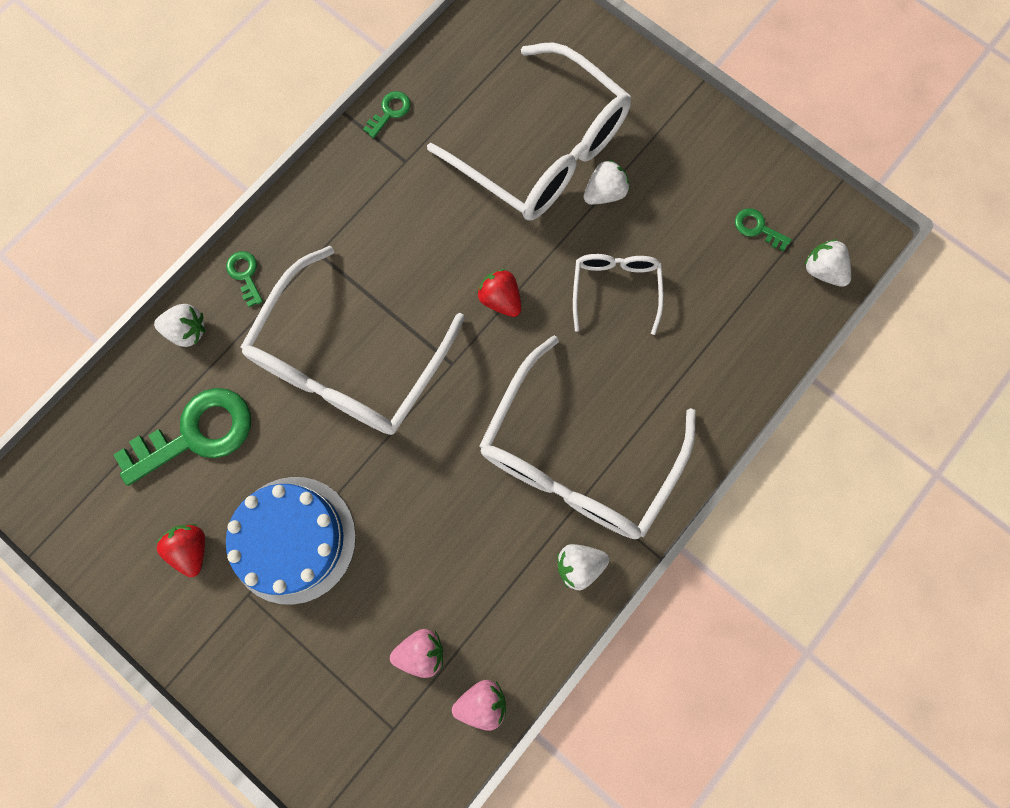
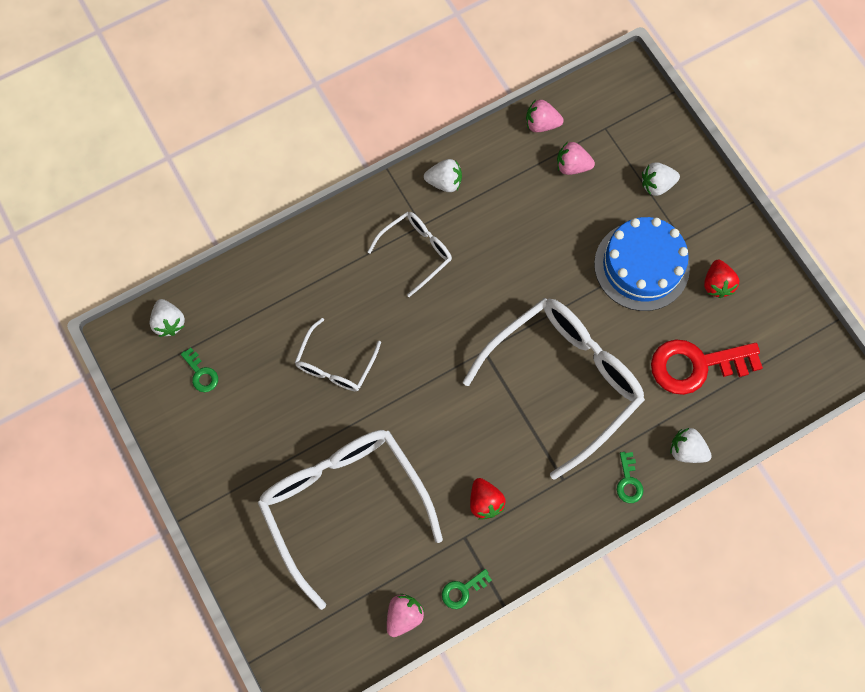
camera: 160 degrees left, 5 degrees down
green key [113,388,251,485] -> red key [651,339,763,395]
red strawberry [477,269,521,317] -> red strawberry moved to [470,478,506,520]
white glasses [479,335,696,539] -> white glasses [368,212,452,297], size x0.50
white strawberry [583,159,630,205] -> white strawberry moved to [642,162,680,196]
none -> pink strawberry [387,594,424,637]

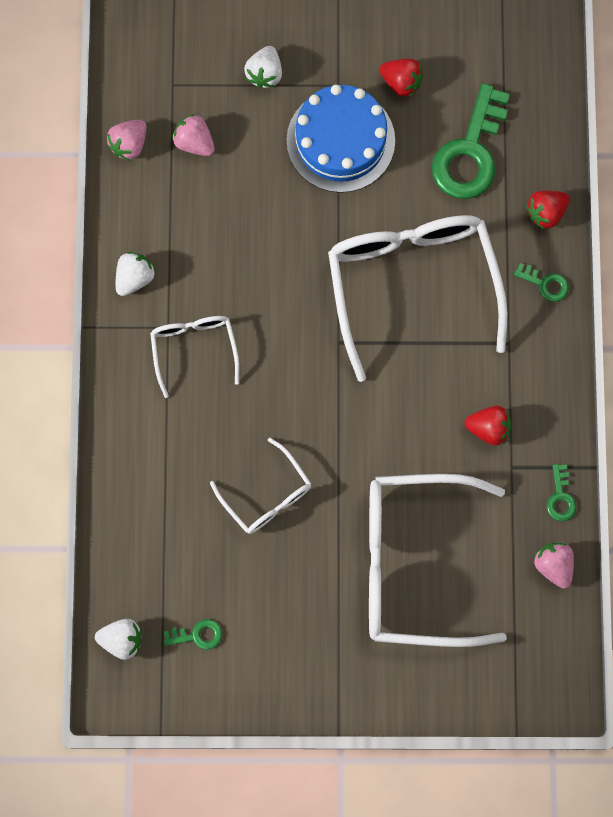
camera: 60 degrees left, 5 degrees up
pink strawberry [557,142,595,175] -> pink strawberry turned 90 degrees clockwise [172,114,215,156]
red key [651,339,763,395] -> green key [432,83,510,199]
white strawberry [670,428,712,463] -> red strawberry [526,191,570,230]

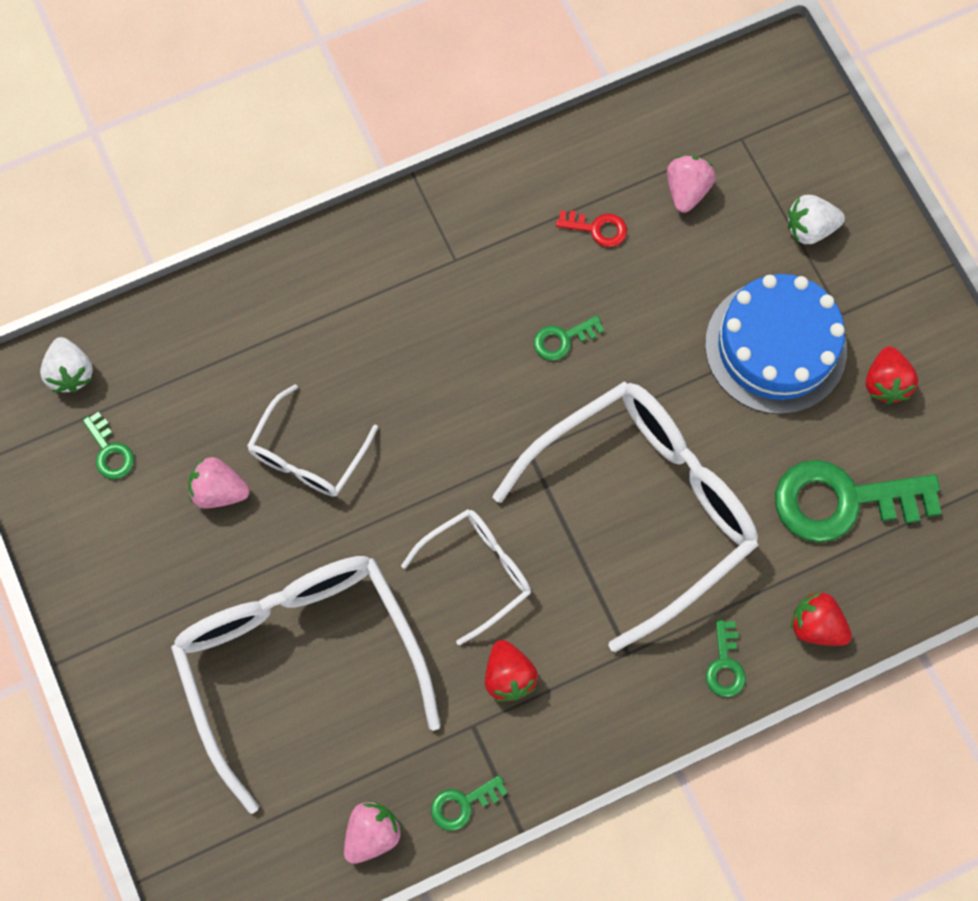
camera: 65 degrees right, 5 degrees down
pink strawberry [107,120,146,161] -> pink strawberry moved to [189,457,250,508]
white strawberry [116,252,156,296] -> none
white glasses [150,316,240,398] -> white glasses moved to [401,509,531,646]
none -> green key [534,315,604,361]
none -> red key [556,210,627,247]

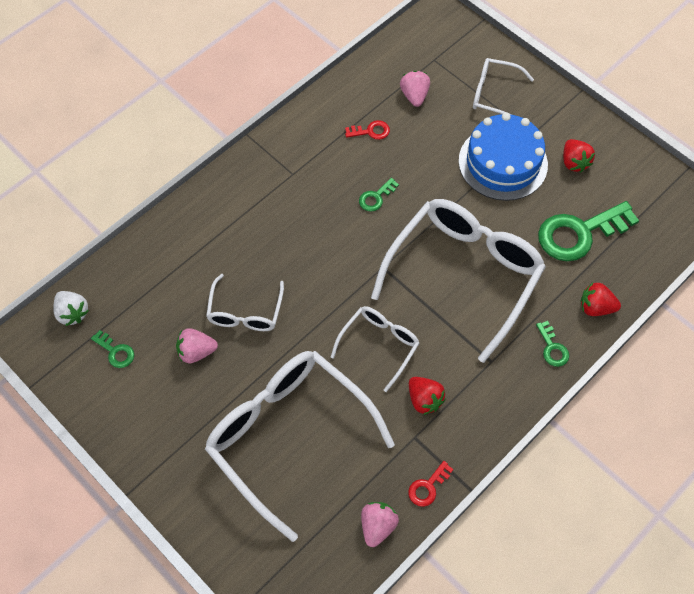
camera: 20 degrees left, 10 degrees down
green key [431,775,508,831] -> red key [408,461,454,507]
white strawberry [788,195,845,244] -> white glasses [473,58,534,115]

